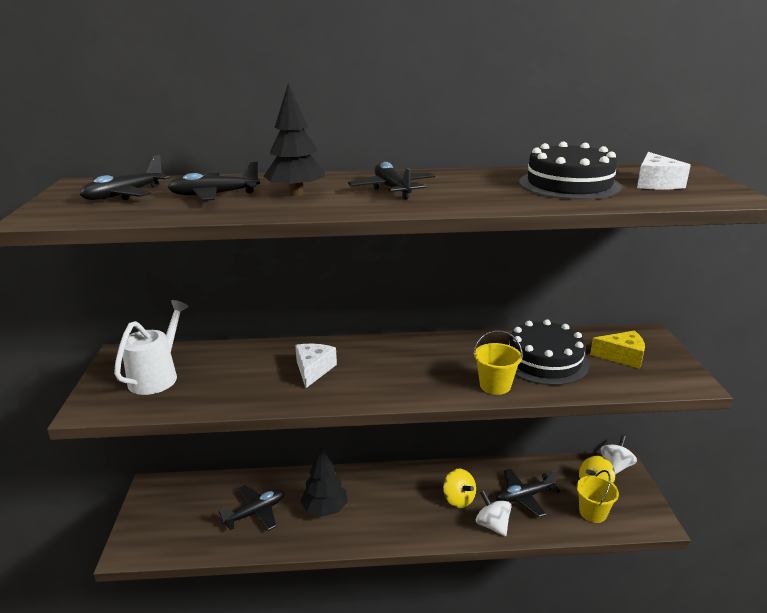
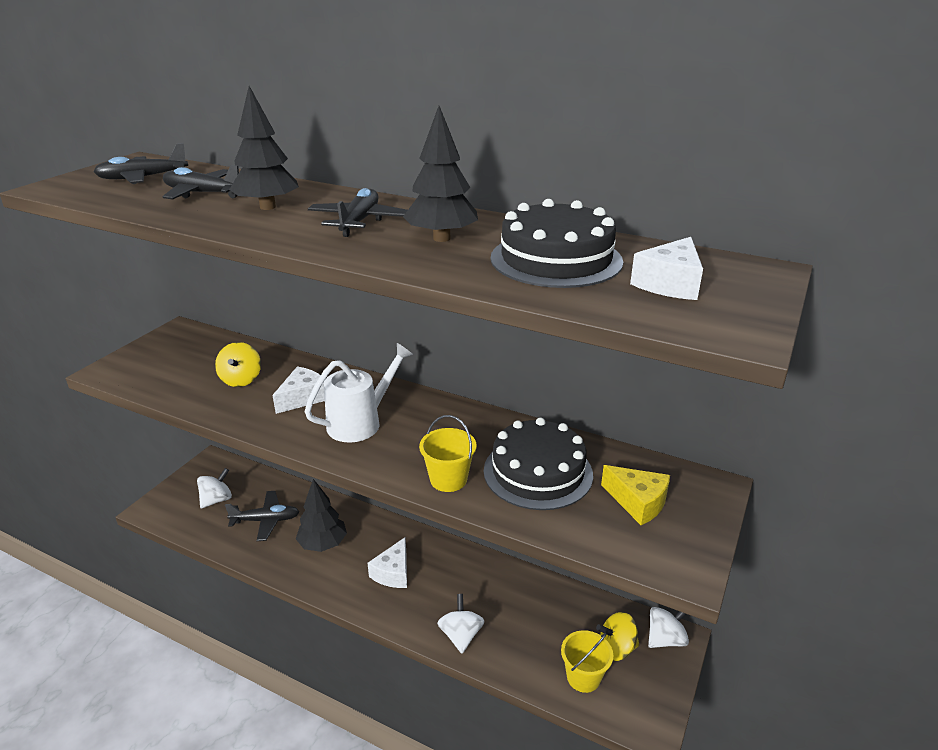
camera: 30 degrees right, 5 degrees up
white watering can [114,300,189,395] -> white watering can moved to [305,343,413,442]
yellow spinning top [443,469,476,508] -> yellow spinning top moved to [215,342,261,387]
black plane [496,469,560,517] -> none
none -> white spinning top [197,468,232,508]
none -> white cheese [367,537,407,588]
none -> black tree [403,106,478,242]

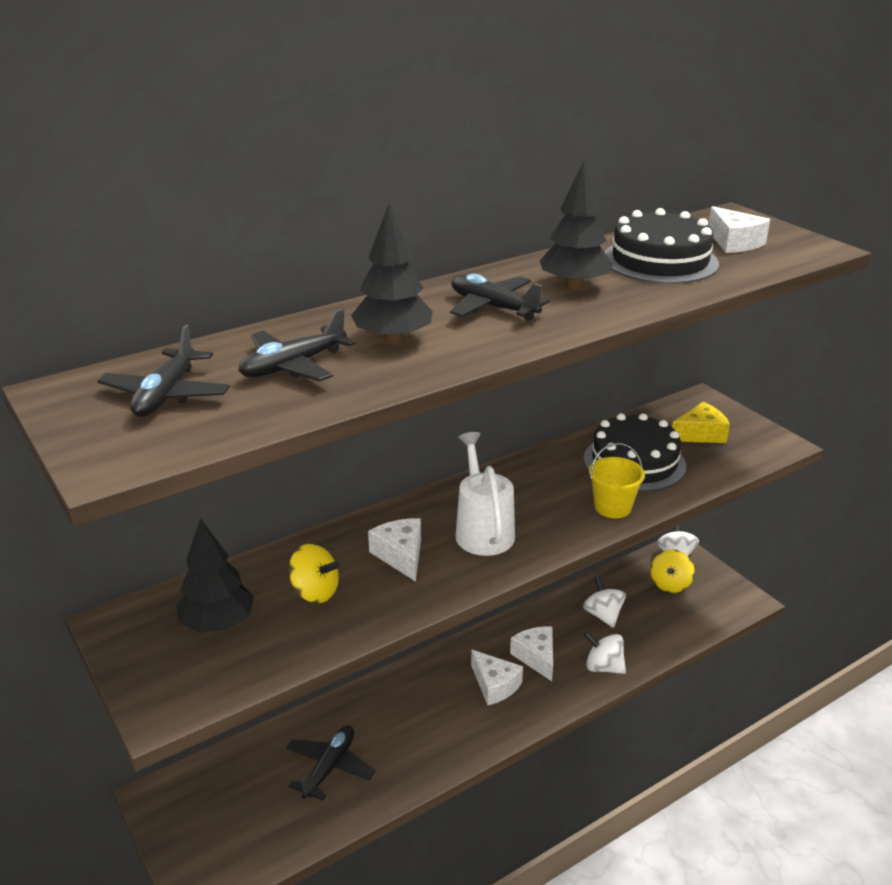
camera: 60 degrees left, 0 degrees up
white spinning top [197,468,232,508] -> white spinning top moved to [583,576,626,628]
black tree [296,479,347,552] -> black tree moved to [176,518,254,633]
yellow bucket [561,630,613,693] -> none
none -> white cheese [510,626,553,681]

